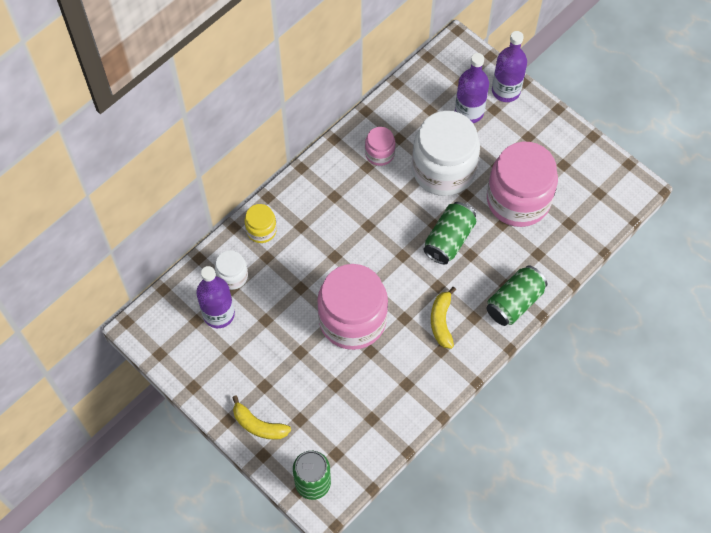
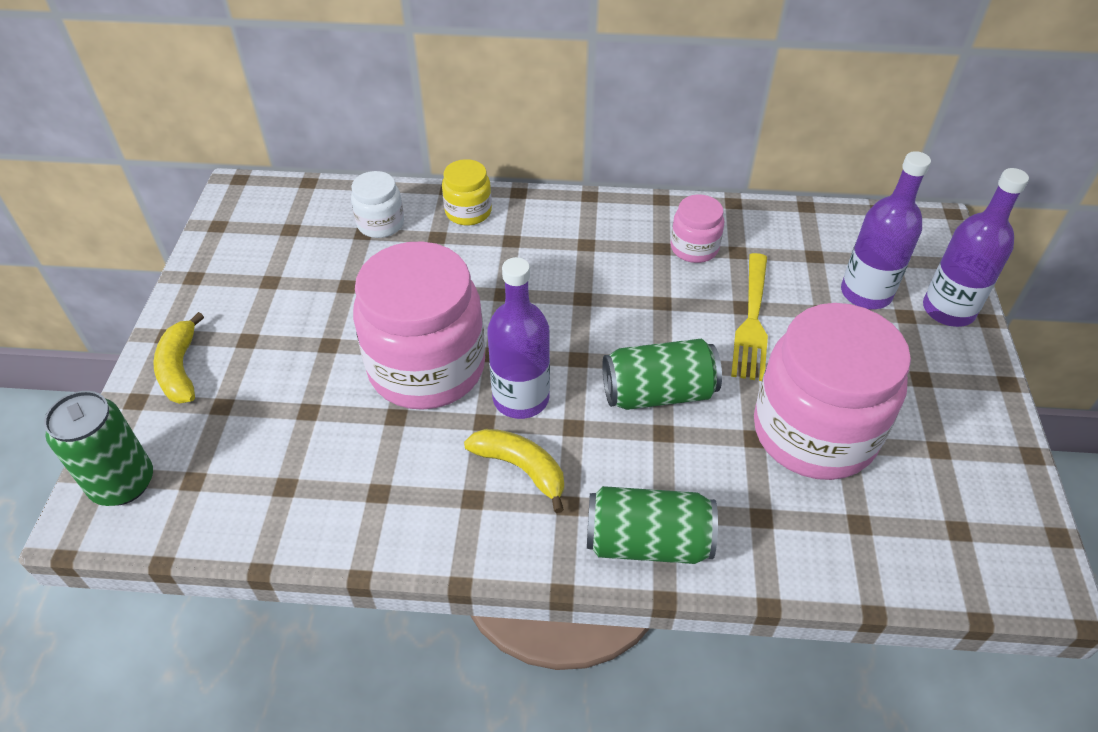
camera: 50 degrees right, 15 degrees down
purple bottle [196,266,235,328] -> purple bottle moved to [487,257,550,419]
white jar [412,111,480,196] -> yellow fork [731,253,768,381]
yellow banana [431,287,456,349] -> yellow banana turned 75 degrees clockwise [464,429,564,513]

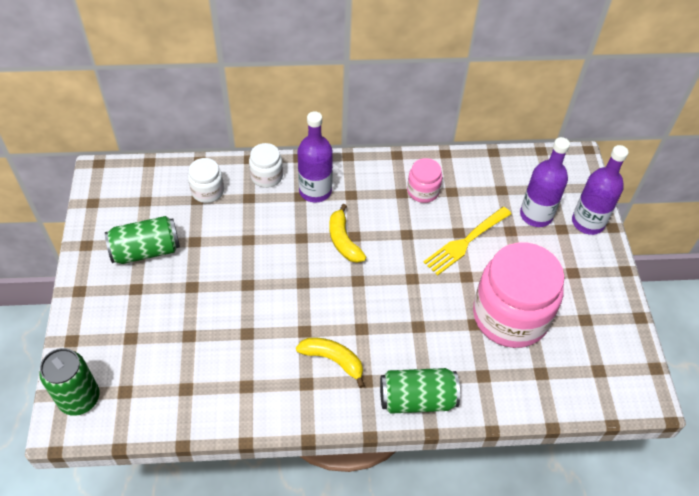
camera: 10 degrees left, 5 degrees up
yellow banana [153,312,204,404] -> yellow banana moved to [329,204,366,263]
pink jar [353,241,485,410] -> none
yellow jar [442,159,492,225] -> white jar [249,143,283,188]
purple bottle [487,257,550,419] -> purple bottle moved to [298,111,333,202]
green can [602,339,722,410] -> green can moved to [105,216,180,264]
yellow fork [731,253,768,381] -> yellow fork turned 45 degrees clockwise [423,207,511,275]

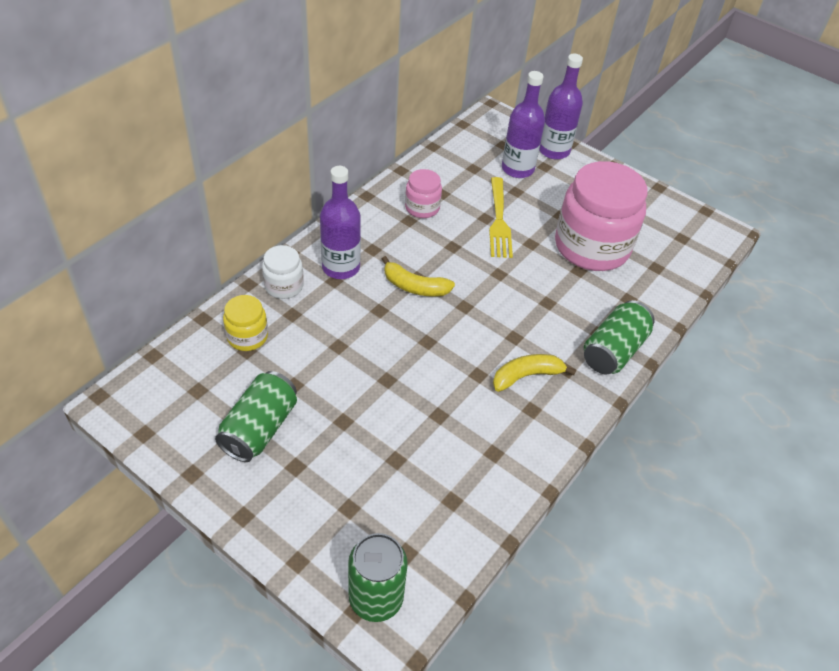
camera: 50 degrees left, 5 degrees down
white jar [188,158,224,203] -> yellow jar [223,295,268,351]

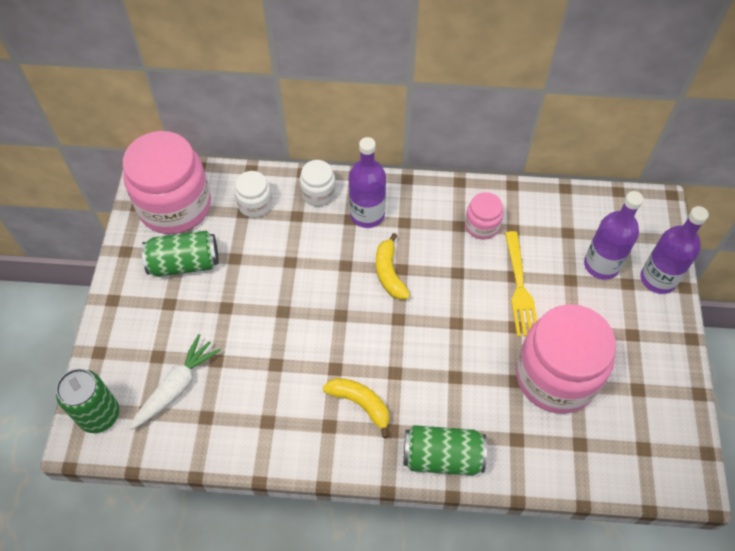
camera: 60 degrees right, 10 degrees up
yellow jar [223,295,268,351] -> white jar [235,171,272,218]
yellow fork [489,177,513,258] -> yellow fork turned 60 degrees counterclockwise [505,231,537,337]
none -> pink jar [123,131,211,234]
none -> white carrot [130,334,221,430]

